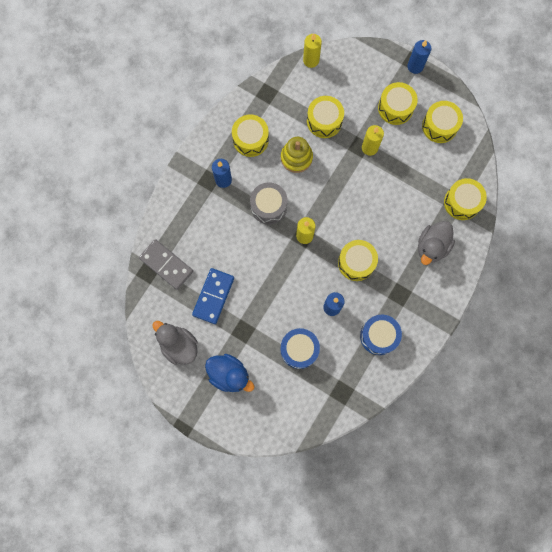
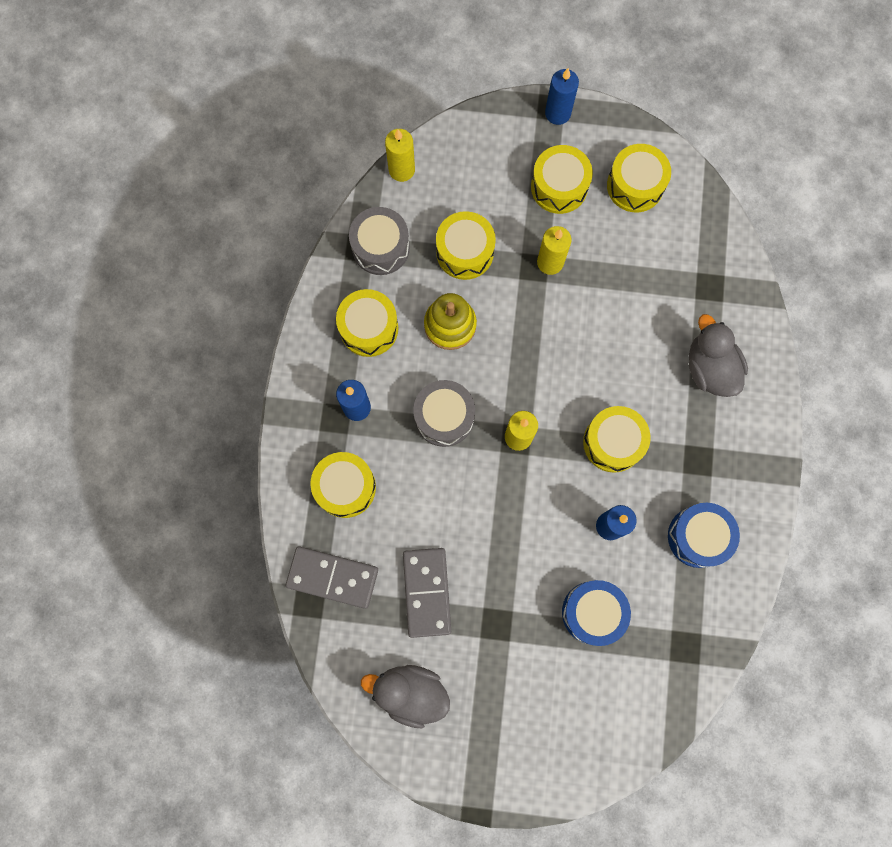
camera: 25 degrees left, 0 degrees up
blue domino [192,268,234,324] -> grey domino [403,548,451,638]
blue duck [205,354,255,392] -> none
grey duck [418,221,455,265] -> grey duck turned 150 degrees clockwise [689,314,748,397]
yellow drum [444,178,487,220] -> yellow drum moved to [310,452,376,518]
none -> grey drum [349,207,410,275]

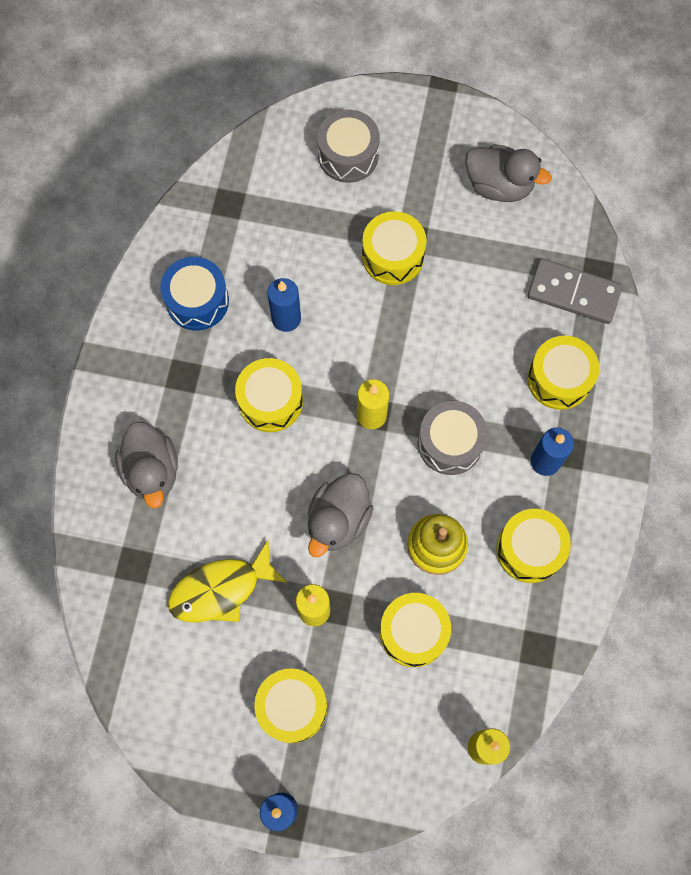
camera: 175 degrees left, 5 degrees down
grey drum [349,207,410,275] -> grey drum moved to [317,110,380,183]
grey domino [403,548,451,638] -> none
blue drum [562,580,631,646] -> none
yellow drum [607,144,671,212] -> yellow drum moved to [362,211,427,285]
none -> yellow fish [168,540,288,623]
none -> grey duck [308,473,373,557]

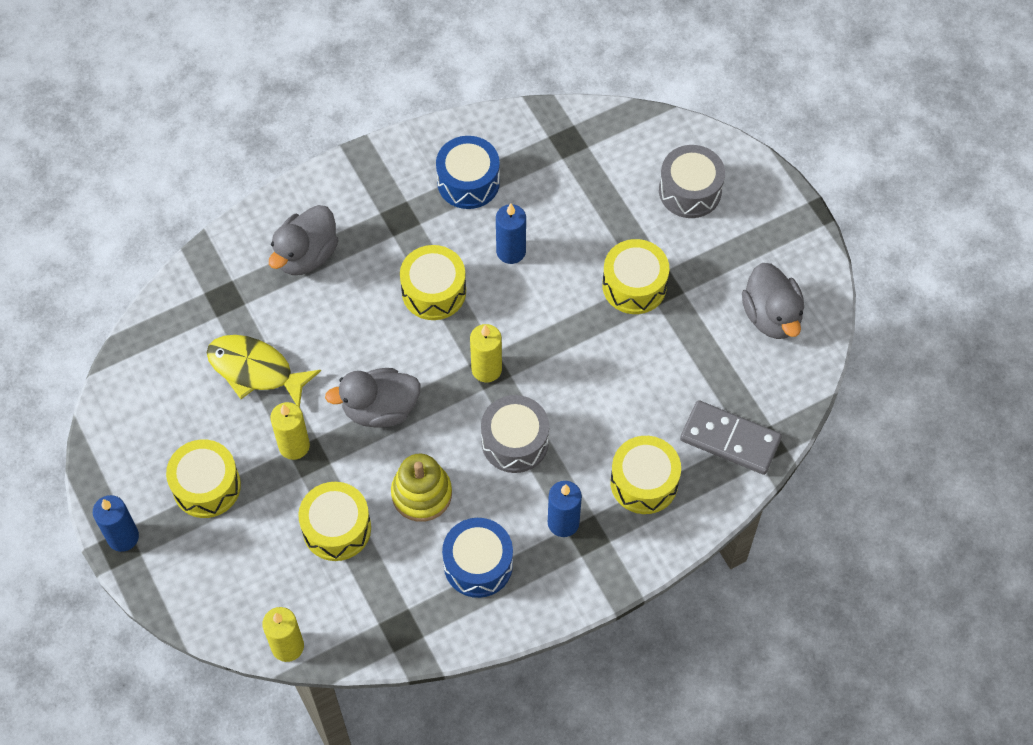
camera: 50 degrees right, 10 degrees down
yellow drum [496,509,571,583] -> blue drum [442,518,513,598]
grey domino [528,259,622,324] -> grey domino turned 45 degrees counterclockwise [680,400,782,475]

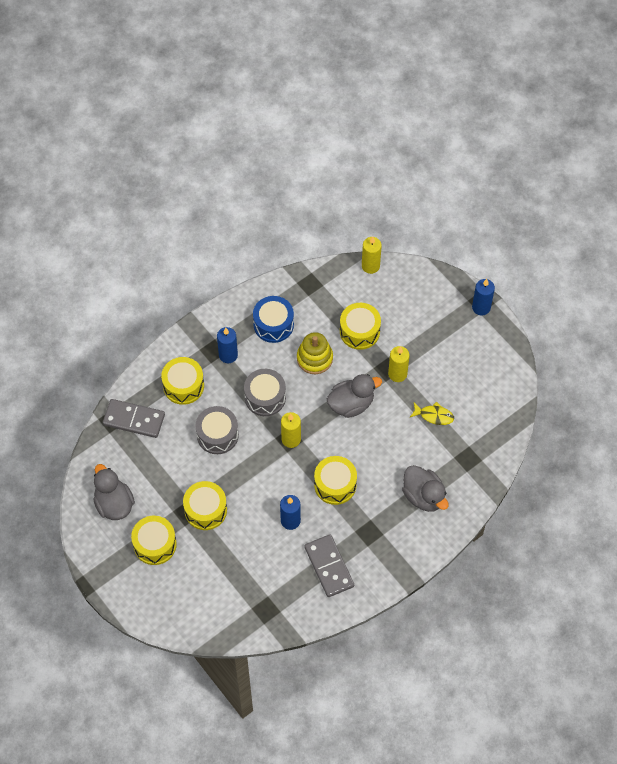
camera: 170 degrees right, 0 degrees up
yellow drum [166,439,241,518] -> yellow drum moved to [131,516,177,565]
yellow fish [206,335,321,408] -> yellow fish [410,402,454,425], size x0.61
grey duck [269,205,338,275] -> grey duck turned 120 degrees clockwise [402,465,449,512]
blue drum [436,136,500,209] -> grey domino [304,534,354,597]
grey drum [659,145,725,218] -> grey drum moved to [195,406,239,454]

